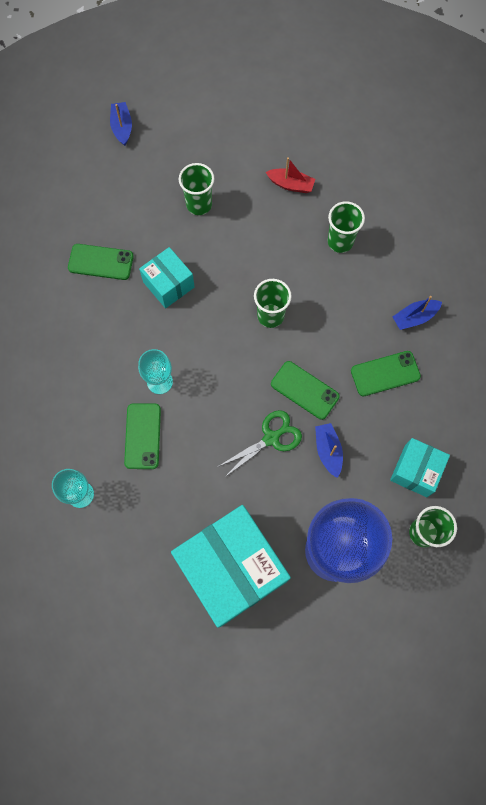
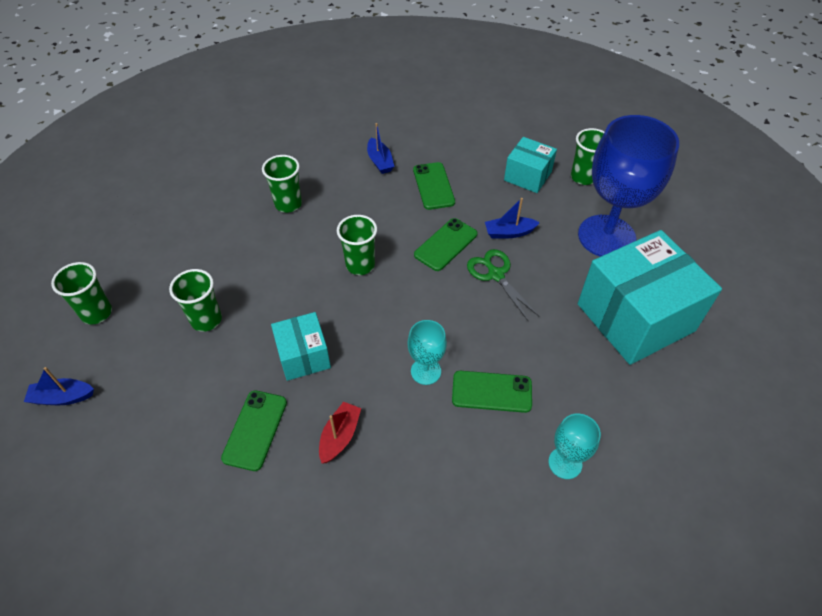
camera: 85 degrees left, 20 degrees down
turquoise box [139,247,195,308] -> turquoise box turned 75 degrees counterclockwise [271,312,331,381]
red boat [266,157,315,193] -> red boat moved to [319,402,361,464]
none -> green cup [51,262,112,325]

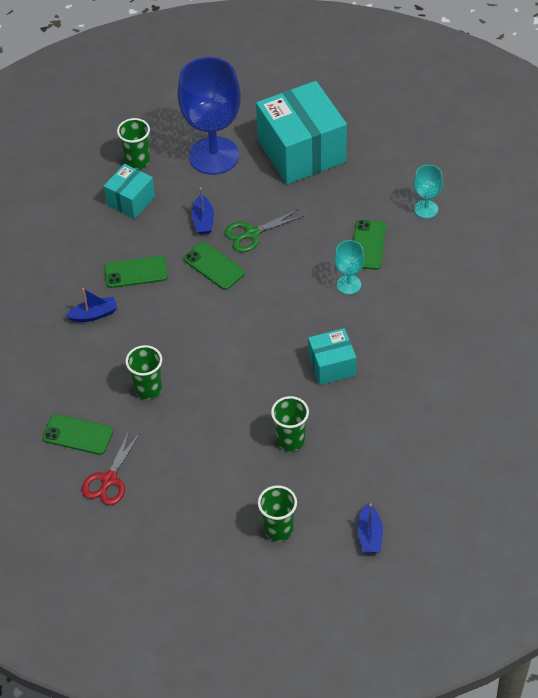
camera: 85 degrees left, 0 degrees up
green phone [221,390,287,471] -> green phone moved to [43,414,113,455]
red boat [319,402,361,464] -> none
green cup [337,215,377,275] -> none
none -> red scissors [82,429,141,505]

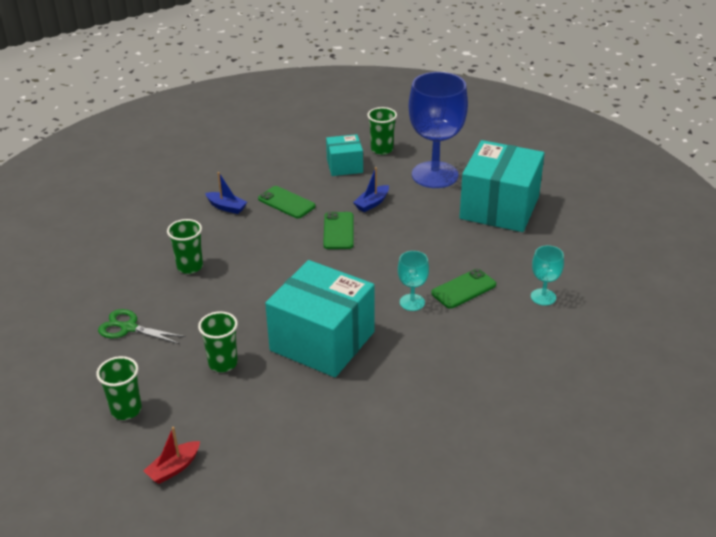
camera: 45 degrees right, 15 degrees down
green phone [43,414,113,455] -> none
red scissors [82,429,141,505] -> none
green scissors [225,209,304,252] -> green scissors moved to [98,309,186,344]
turquoise box [308,328,356,385] -> turquoise box [265,260,375,377], size x1.94
blue boat [357,503,383,553] -> red boat [143,427,200,484]

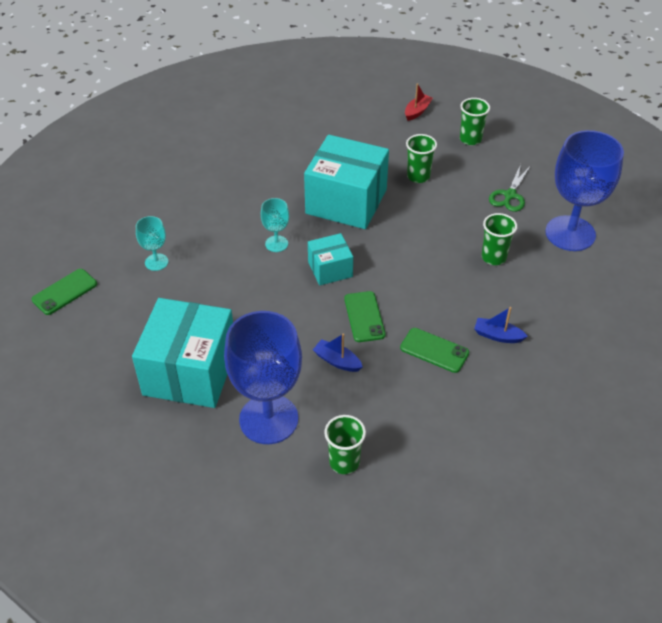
camera: 170 degrees right, 10 degrees up
green scissors [98,309,186,344] -> green scissors turned 105 degrees clockwise [489,164,530,212]
turquoise box [326,134,363,176] -> turquoise box moved to [308,233,353,285]
blue boat [353,167,389,212] -> blue boat turned 90 degrees counterclockwise [313,334,363,372]
green phone [431,269,496,309] -> green phone moved to [32,269,97,315]
none -> blue goblet [545,130,624,251]

